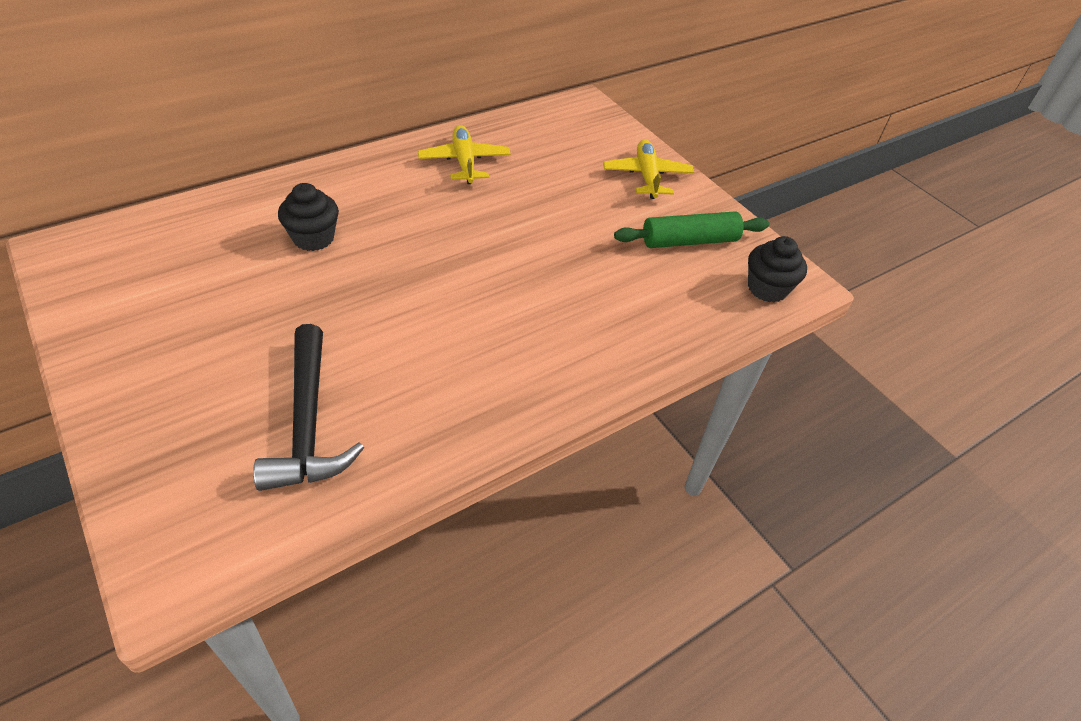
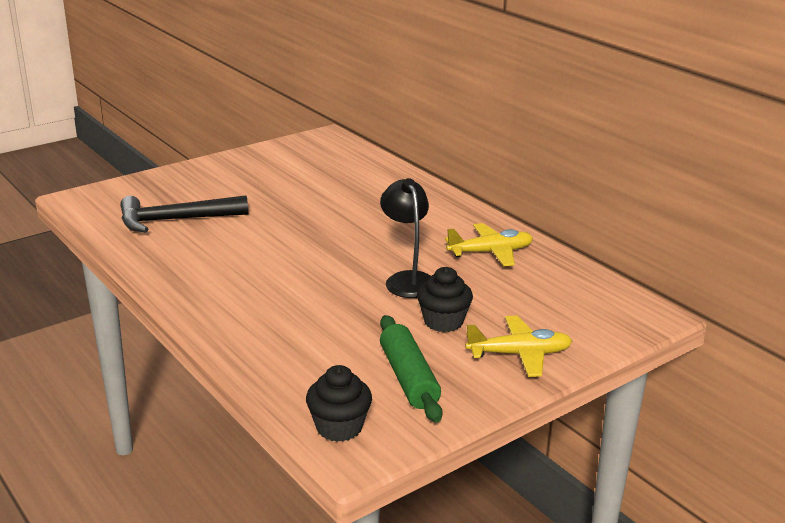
camera: 90 degrees right, 20 degrees down
black cupcake [278,183,339,251] -> black cupcake moved to [417,267,473,332]
none -> black lamp [380,178,430,298]

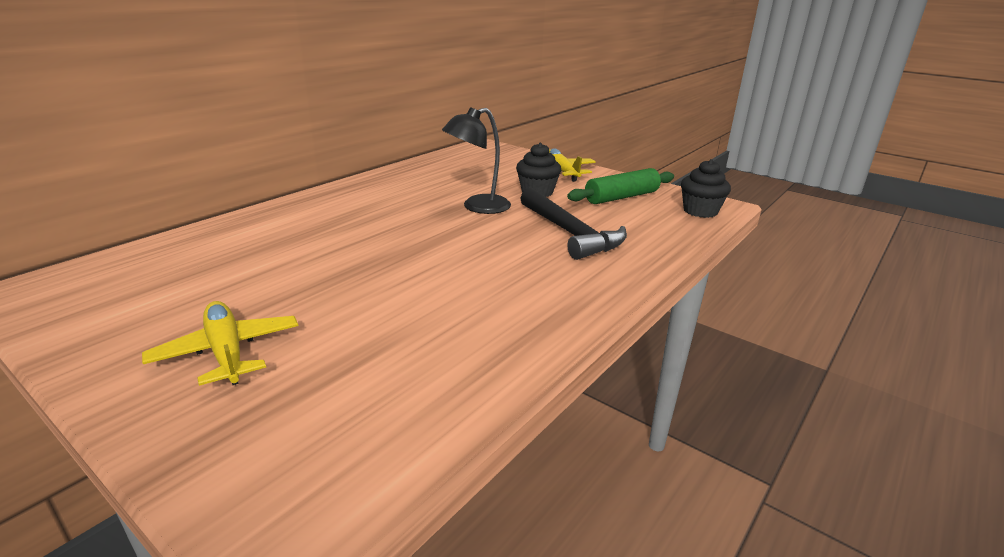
camera: 105 degrees left, 0 degrees up
black hammer [120,195,248,232] -> black hammer moved to [520,188,627,260]
yellow plane [445,223,533,266] -> yellow plane moved to [142,301,299,386]

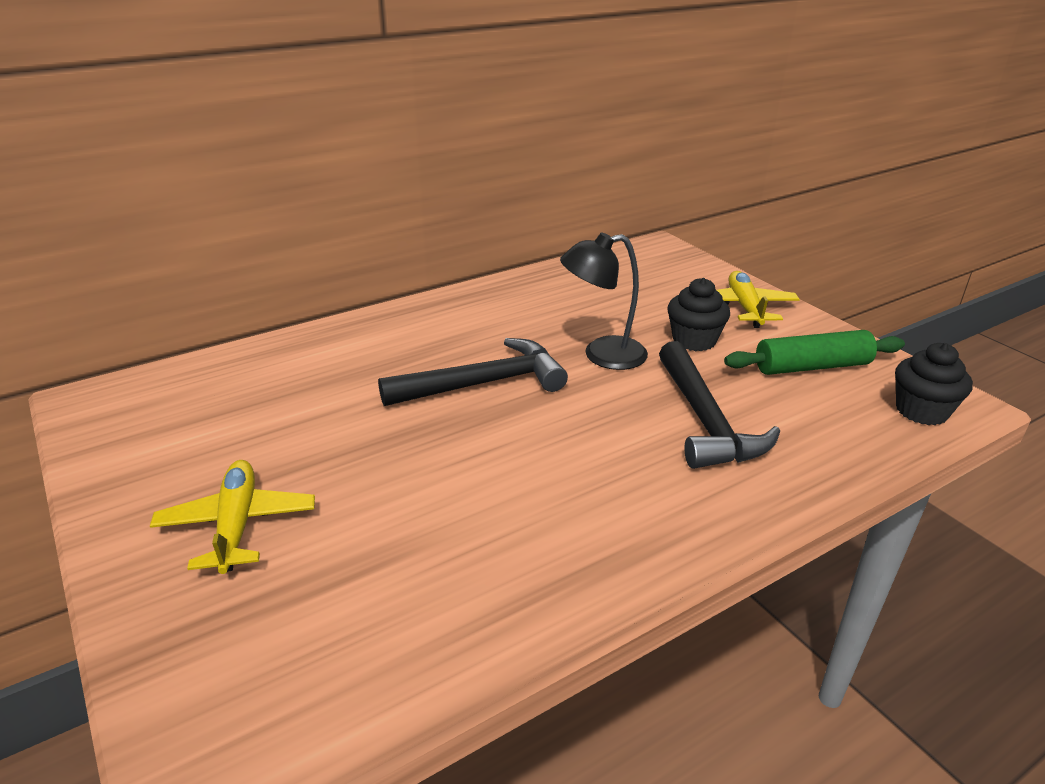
camera: 20 degrees right, 5 degrees up
none -> black hammer [378,338,568,406]

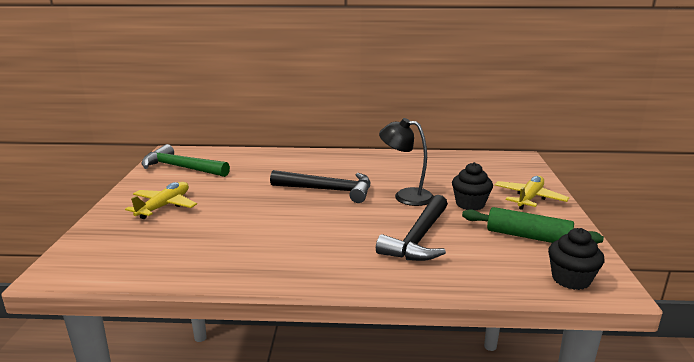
camera: 35 degrees right, 10 degrees down
none -> green hammer [141,144,230,177]

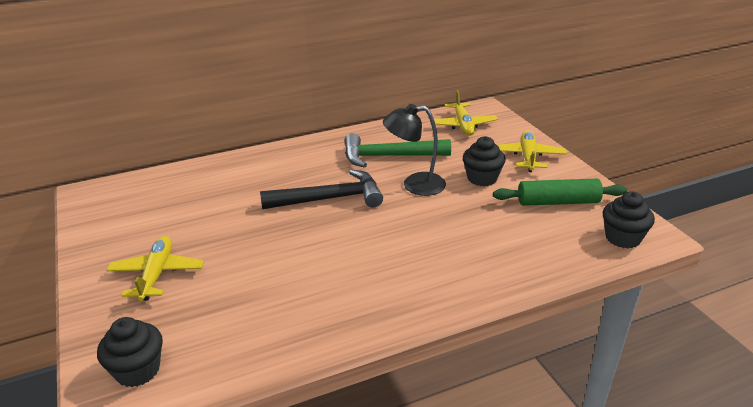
camera: 25 degrees left, 10 degrees up
green hammer [141,144,230,177] -> green hammer moved to [345,133,451,168]
black hammer [376,195,448,261] -> none
none -> black cupcake [97,317,163,387]
none -> yellow plane [434,90,498,136]

